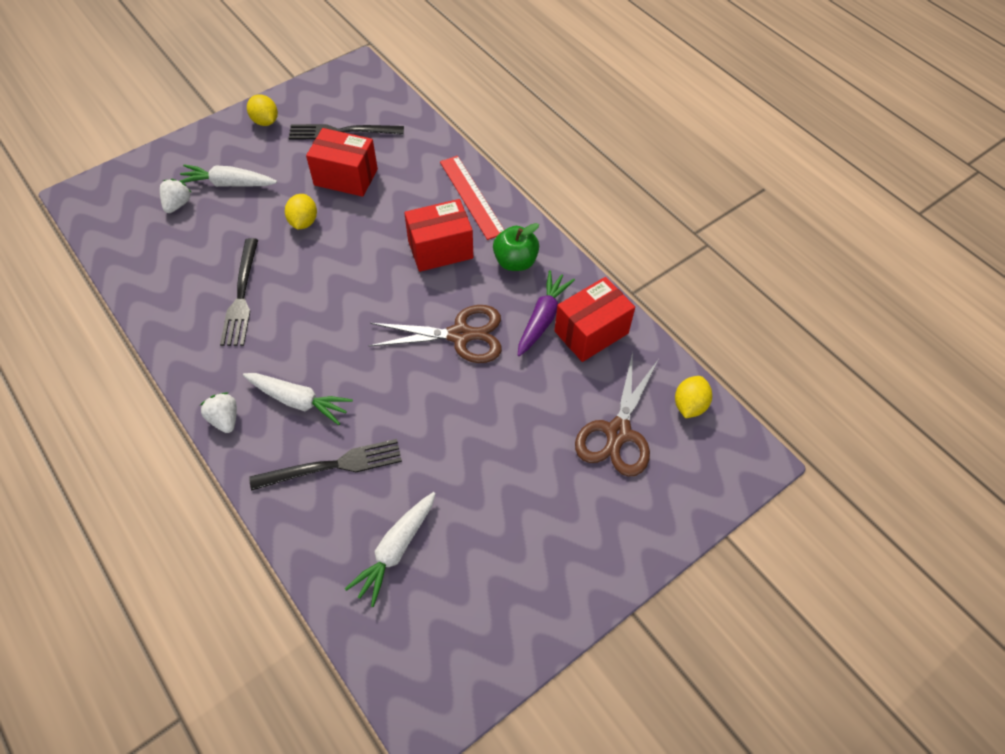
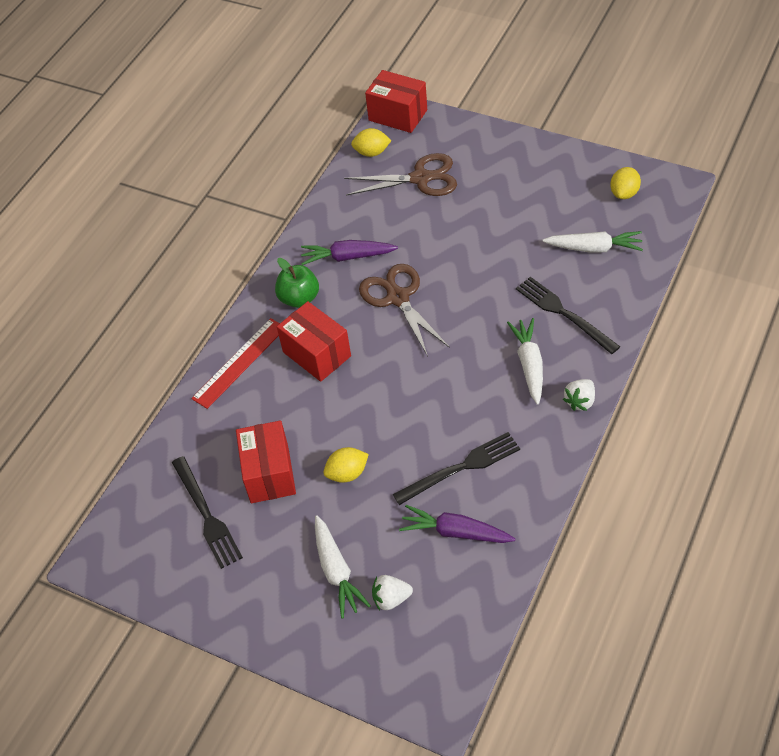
camera: 110 degrees left, 5 degrees down
yellow lemon [247,94,278,126] -> yellow lemon moved to [610,167,641,199]
red box [554,277,635,362] -> red box moved to [365,70,427,133]
none -> purple carrot [399,505,516,543]

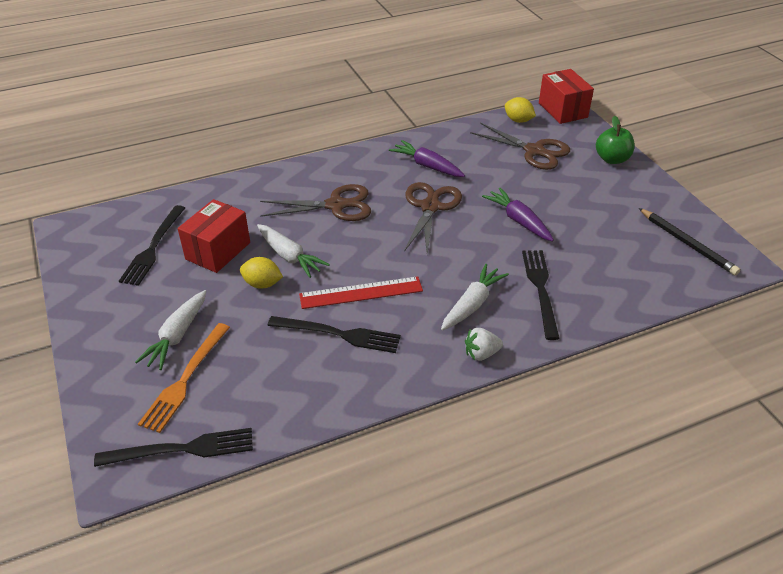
camera: 35 degrees right, 10 degrees down
red ruler [191,318,280,409] -> red ruler moved to [299,276,423,309]
green apple [275,258,319,308] -> green apple moved to [596,116,634,164]
red box [277,301,351,382] -> brown scissors [260,184,371,221]
white strawberry [372,575,413,610] -> orange fork [138,323,230,433]
purple carrot [399,505,516,543] -> purple carrot moved to [482,188,554,242]
white carrot [543,231,643,253] -> white carrot moved to [257,224,330,278]
yellow lemon [610,167,641,199] -> black pencil [639,208,740,276]
none -> black fork [94,428,253,467]

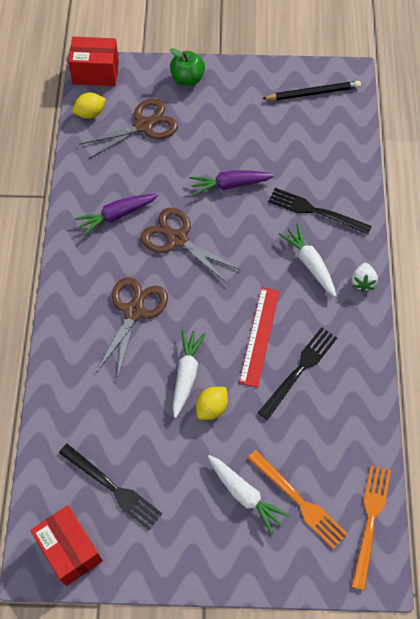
camera: 65 degrees left, 20 degrees up
black fork [94,428,253,467] -> orange fork [351,465,391,591]
red box [178,199,250,273] -> red box moved to [30,505,103,586]
white carrot [257,224,330,278] -> white carrot turned 60 degrees counterclockwise [172,329,206,418]

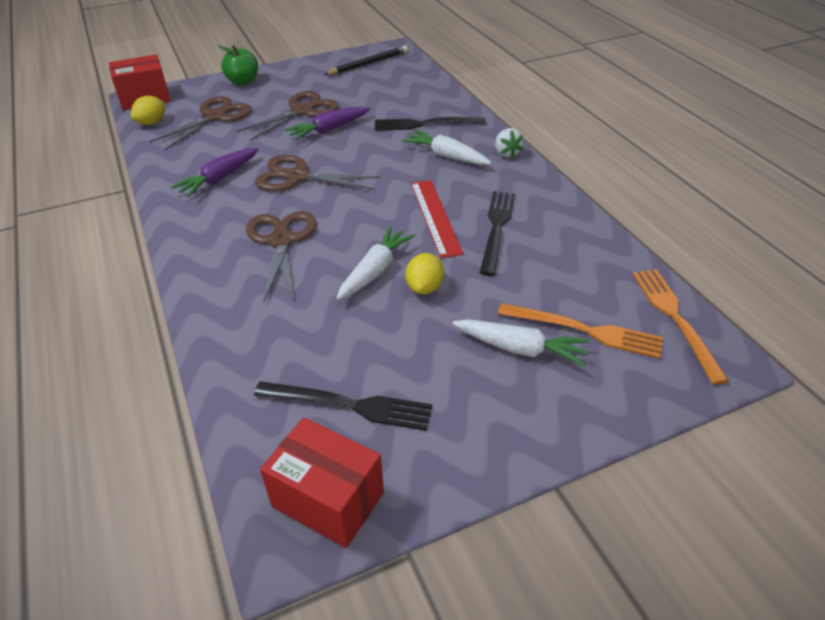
camera: 25 degrees left, 20 degrees down
white carrot [172,329,206,418] -> white carrot turned 45 degrees clockwise [336,226,416,300]
none -> brown scissors [237,91,339,141]

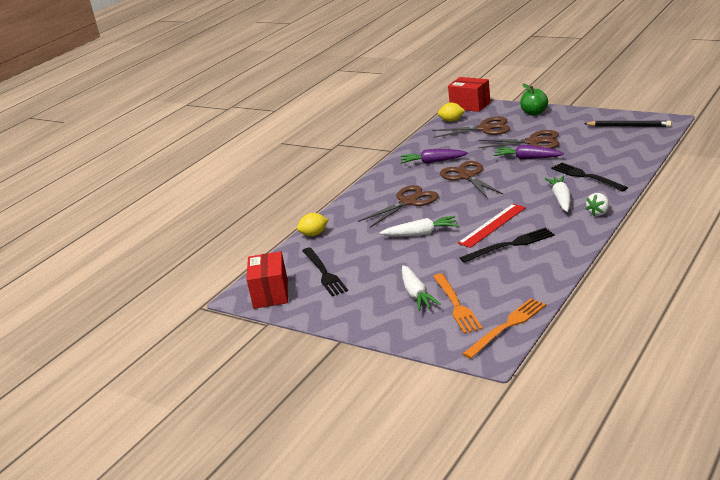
camera: 60 degrees right, 15 degrees down
yellow lemon [405,253,444,294] -> yellow lemon moved to [297,213,328,236]

